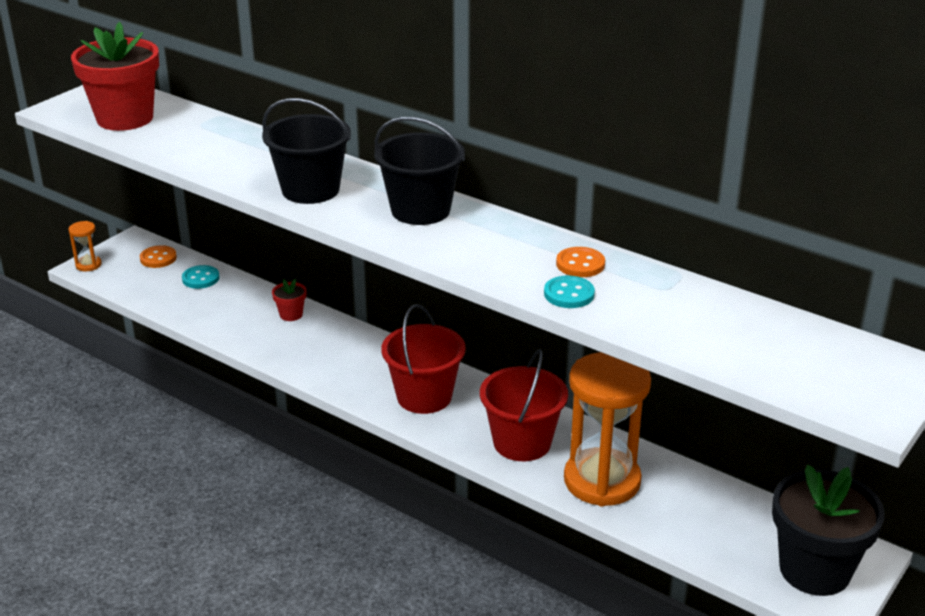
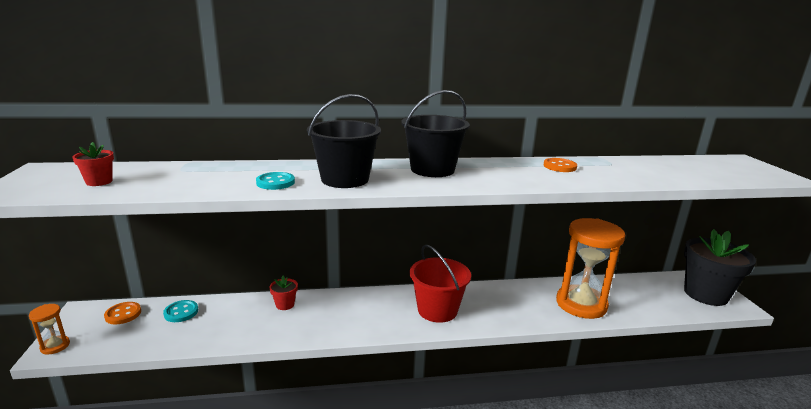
camera: 45 degrees left, 10 degrees down
red flower pot [71,22,159,131] -> red flower pot [72,142,114,186], size x0.42
red bucket [480,349,568,461] -> none
turquoise button [544,276,595,308] -> turquoise button moved to [256,172,295,190]

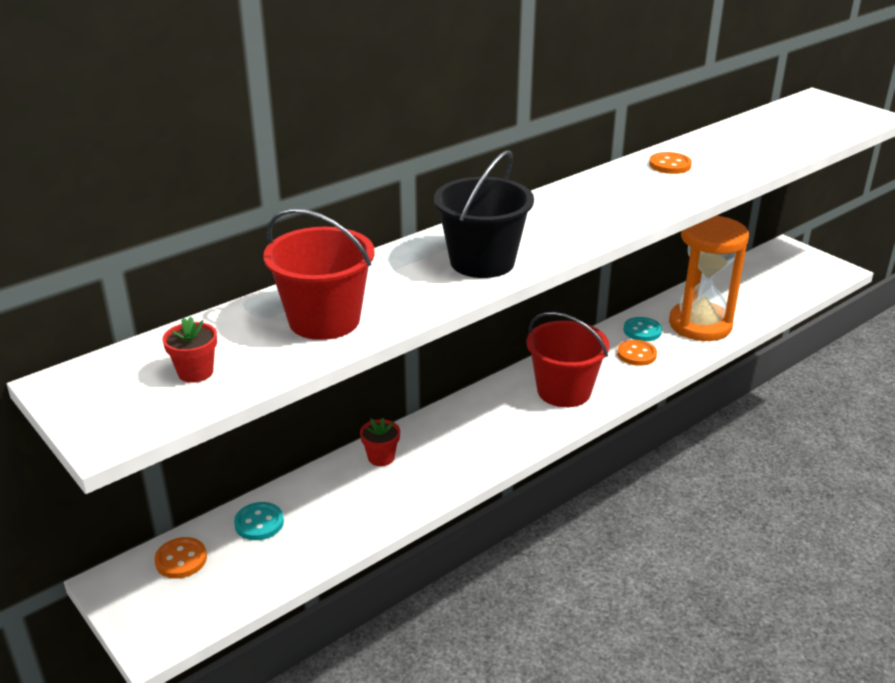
camera: 30 degrees left, 10 degrees up
orange hourglass [29,304,70,355] -> none
turquoise button [256,172,295,190] -> turquoise button moved to [623,317,662,341]
black bucket [402,90,470,177] -> none
black flower pot [684,229,756,306] -> none
none -> red bucket [263,208,375,340]
none -> orange button [617,340,657,366]

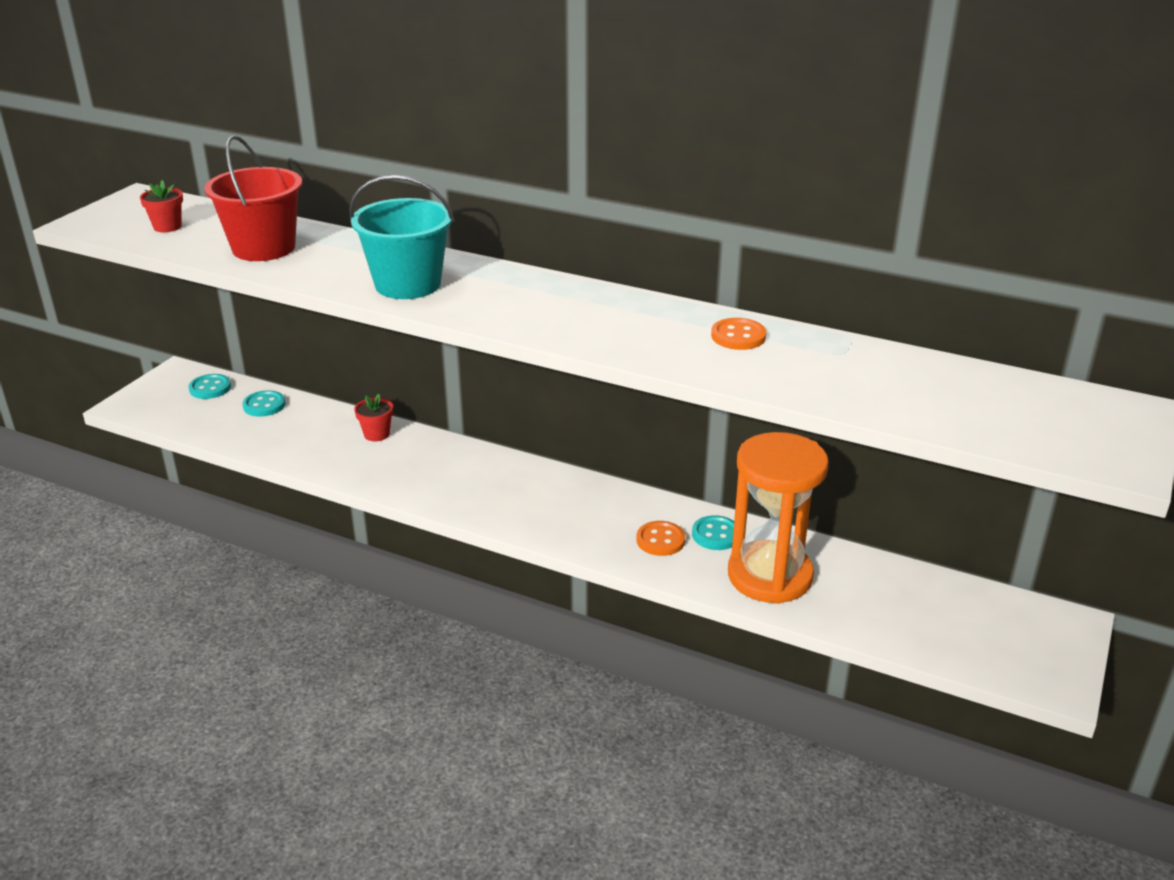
camera: 65 degrees right, 0 degrees up
orange button [154,537,207,578] -> turquoise button [189,374,231,399]
black bucket [434,150,534,278] -> turquoise bucket [349,175,454,299]
red bucket [527,312,609,407] -> none

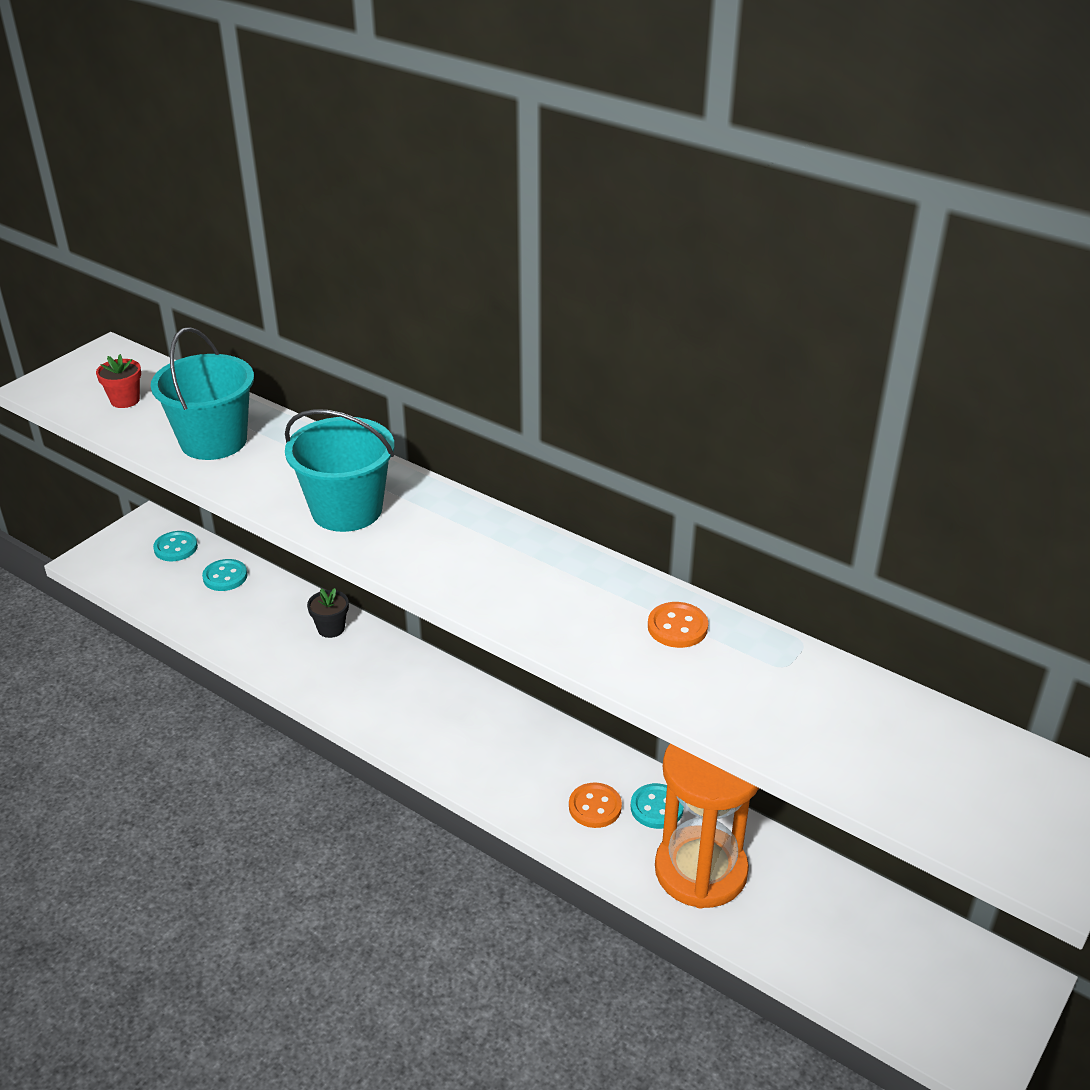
camera: 10 degrees right, 5 degrees up
red bucket [204,135,302,261] -> turquoise bucket [151,327,254,460]
red flower pot [354,394,393,441] -> black flower pot [307,588,349,638]

